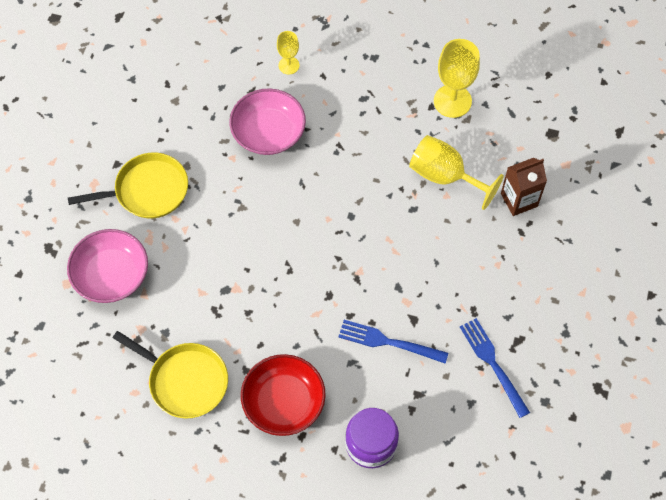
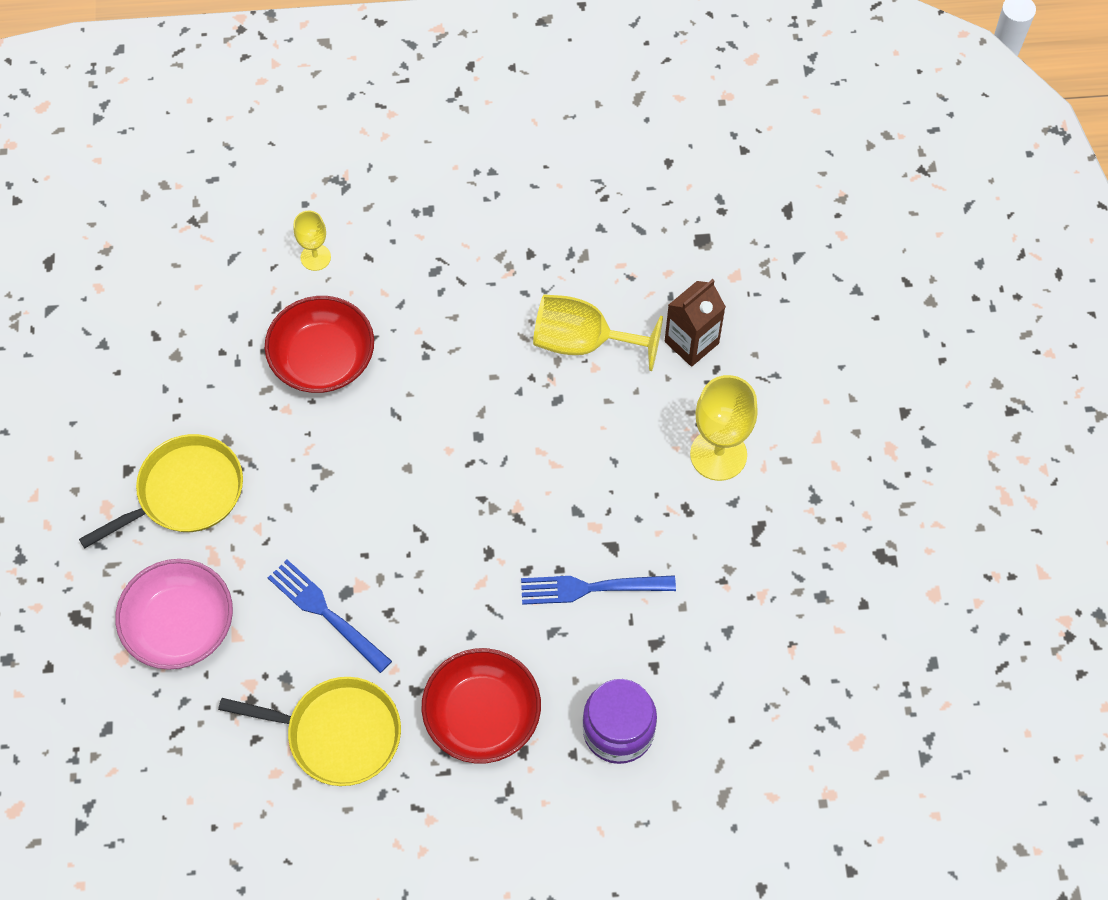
camera: 20 degrees left, 0 degrees up
pink bowl [230,88,306,155] -> red bowl [265,296,374,393]
yellow goblet [434,39,480,118] -> yellow goblet moved to [690,375,758,481]
blue fork [460,318,530,418] -> blue fork moved to [268,560,392,673]

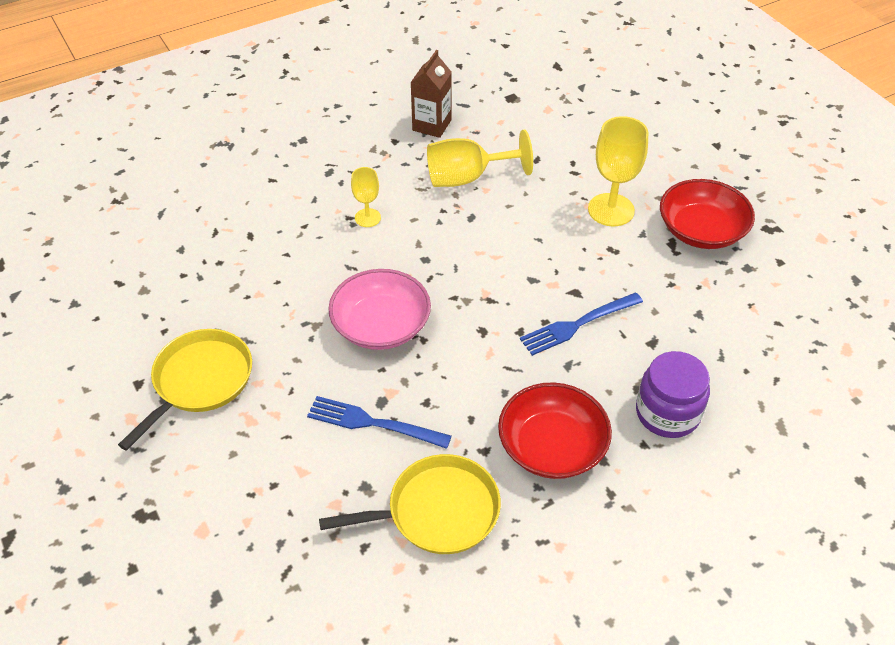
camera: 25 degrees left, 15 degrees down
pink bowl [115,559,233,670] -> pink bowl moved to [328,269,431,350]
red bowl [265,296,374,393] -> red bowl moved to [660,179,755,249]
yellow goblet [294,211,331,271] -> yellow goblet moved to [351,167,381,227]
brown carton [665,279,726,367] -> brown carton moved to [410,50,452,138]

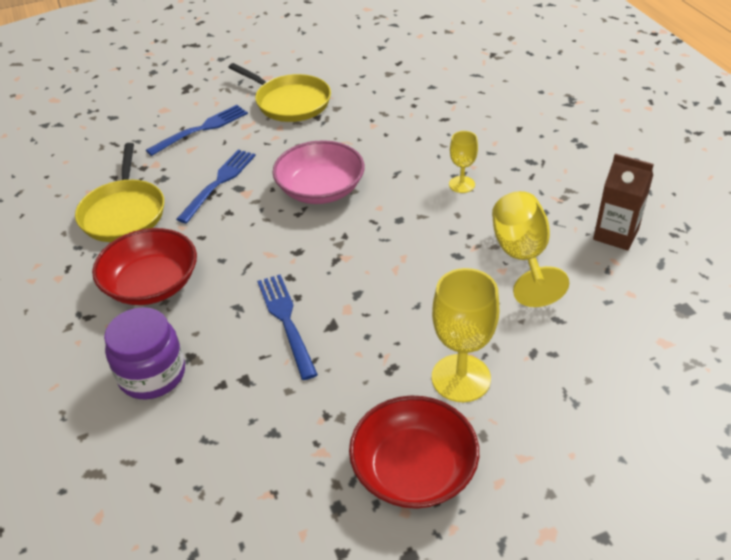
camera: 100 degrees right, 5 degrees down
none -> blue fork [146,105,248,156]

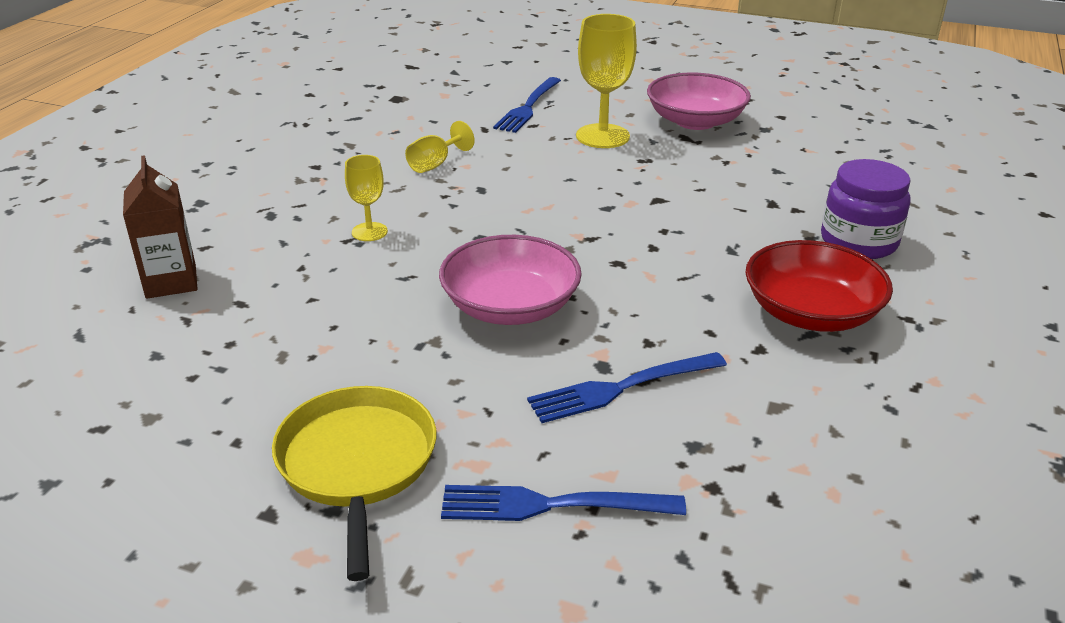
camera: 140 degrees left, 10 degrees down
yellow pan [75,143,164,242] -> none
blue fork [257,275,318,380] -> blue fork moved to [493,77,561,133]
red bowl [349,396,479,509] -> pink bowl [647,72,751,130]
yellow goblet [492,191,569,307] -> yellow goblet [405,121,475,173], size x0.56
brown carton [593,154,654,251] -> brown carton moved to [123,155,197,299]

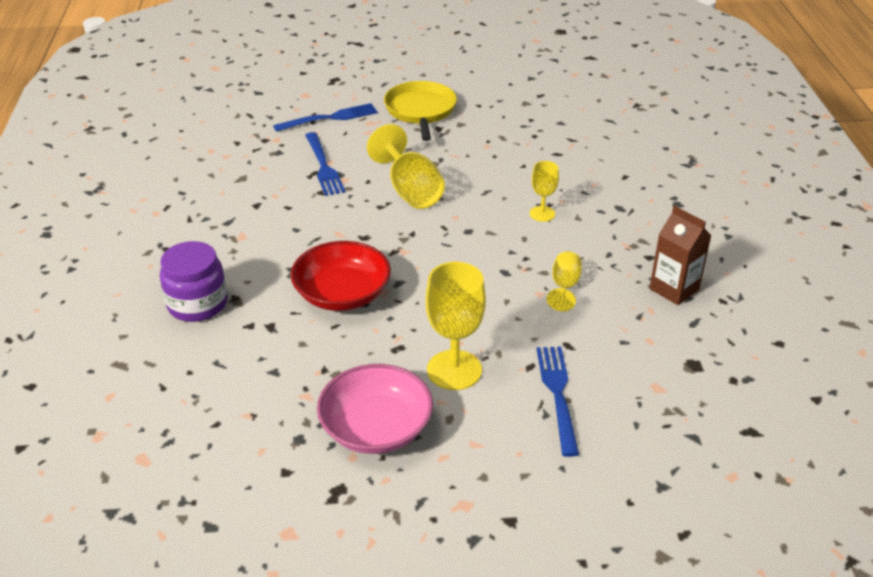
camera: 155 degrees right, 5 degrees up
brown carton [123,155,197,299] -> brown carton moved to [650,206,711,305]
yellow pan [272,386,436,581] -> yellow pan turned 150 degrees counterclockwise [384,81,457,141]
pink bowl [439,235,582,325] -> yellow goblet [367,124,445,209]
blue fork [527,352,727,423] -> blue fork turned 120 degrees clockwise [305,132,345,196]
red bowl [745,240,893,332] -> red bowl moved to [291,241,391,311]

